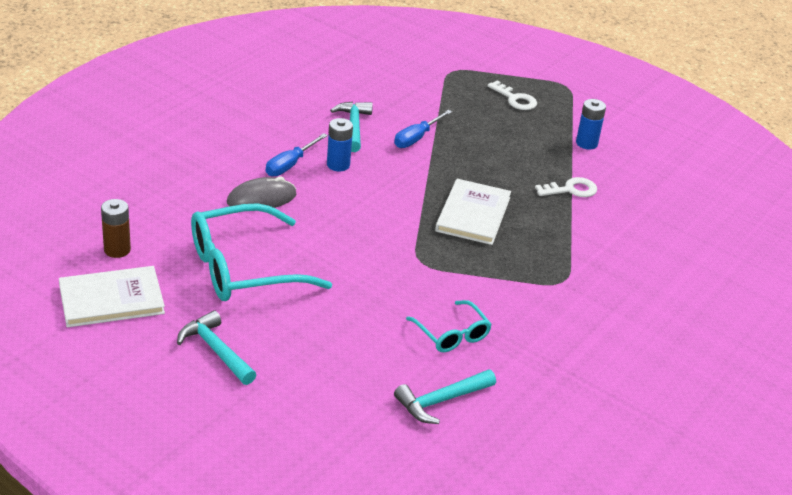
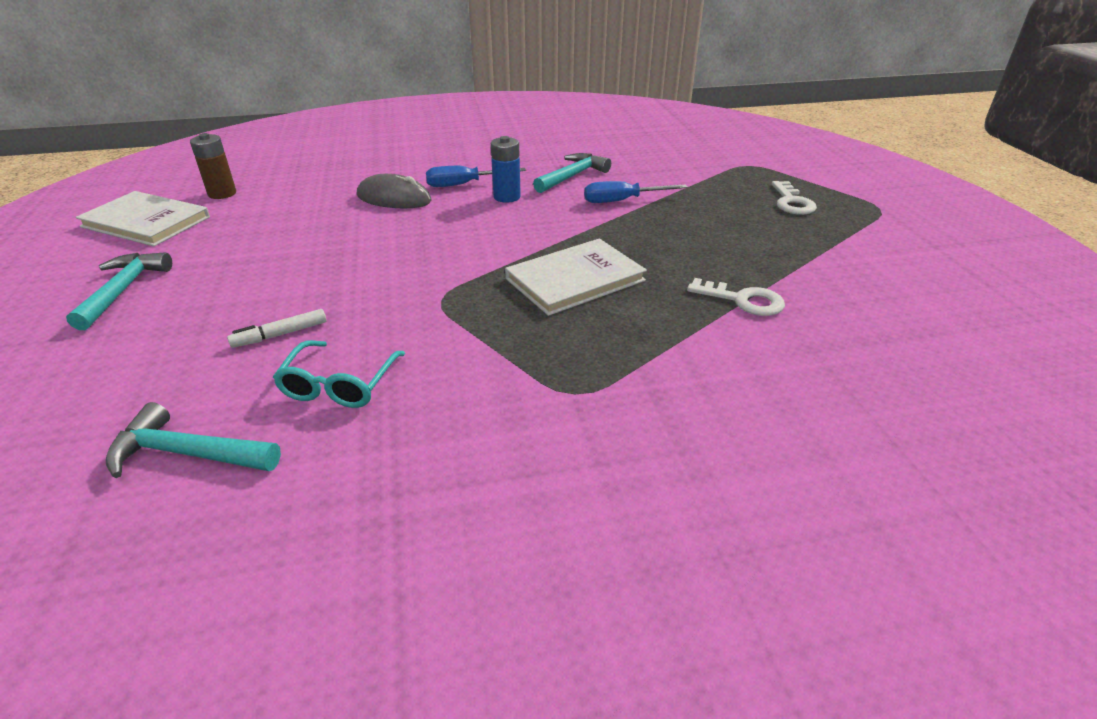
camera: 45 degrees right, 0 degrees up
turquoise glasses [191,203,332,301] -> none
blue battery [576,99,606,149] -> none
none -> white marker [227,309,327,348]

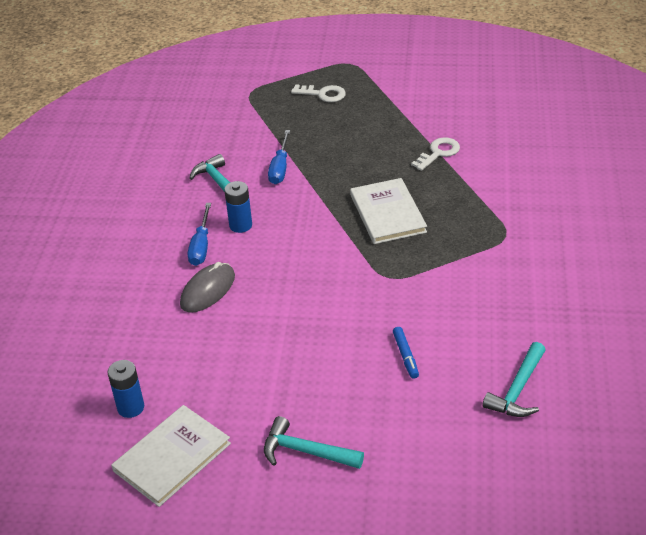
camera: 70 degrees left, 5 degrees up
brown battery [190,133,236,199] -> blue battery [107,360,144,418]
white marker [227,309,327,348] -> blue marker [393,327,419,379]
turquoise glasses [273,340,405,408] -> none

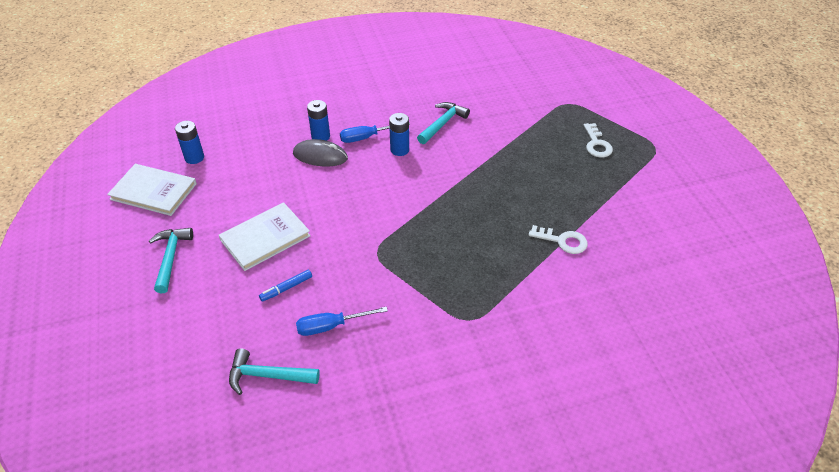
camera: 65 degrees right, 5 degrees up
blue screwdriver [268,130,290,184] -> blue screwdriver moved to [296,307,388,336]
white book [350,178,427,244] -> white book moved to [219,202,311,271]
none -> blue battery [307,100,330,141]

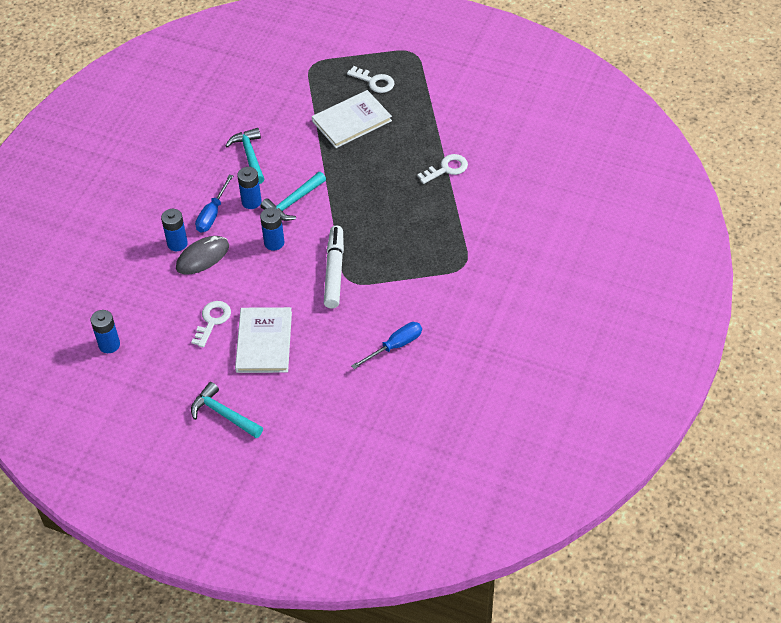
camera: 50 degrees left, 5 degrees up
white book [107,164,197,216] -> white book moved to [312,90,392,148]
turquoise hammer [229,348,320,395] -> turquoise hammer moved to [261,172,326,221]
blue marker [259,270,312,302] -> none
blue screwdriver [296,307,388,336] -> blue screwdriver turned 150 degrees counterclockwise [351,322,422,369]
none -> white key [191,301,231,347]
none -> blue battery [260,208,284,251]
none -> white marker [324,226,344,308]

